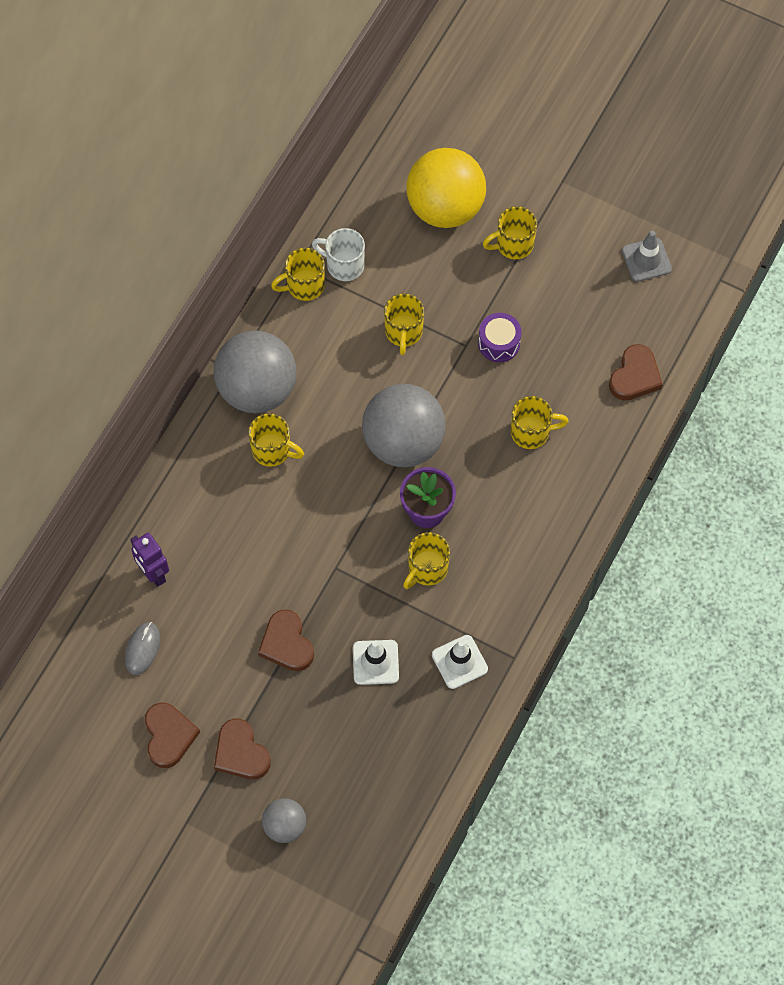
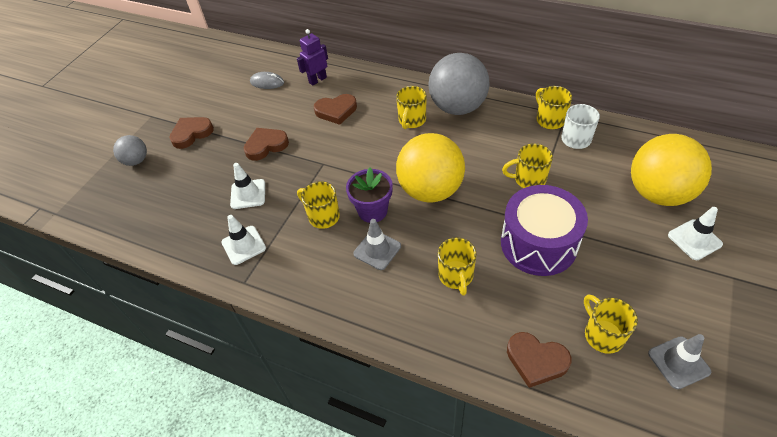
camera: 90 degrees right, 15 degrees down
brown heart [145,702,200,768] -> brown heart moved to [314,94,357,125]
grey ball [362,384,446,467] -> yellow ball [396,133,465,203]
purple drum [478,313,522,362] -> purple drum [501,185,588,276], size x2.00
yellow mug [483,206,537,259] -> yellow mug moved to [584,294,638,354]
none -> grey traffic cone [353,219,401,270]
none -> white traffic cone [668,207,723,260]

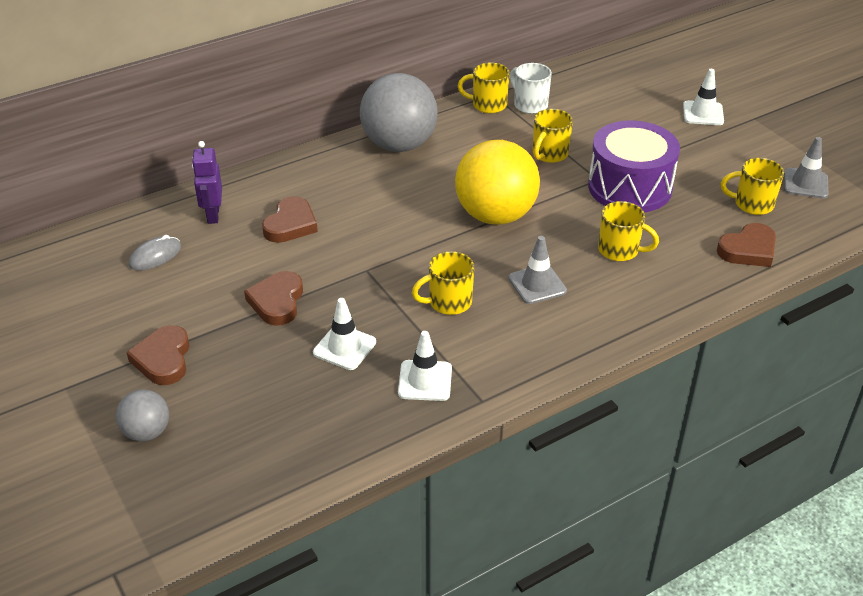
camera: 60 degrees left, 10 degrees down
purple flower pot [346,167,393,223] -> none
yellow mug [396,86,426,129] -> none
yellow ball [631,134,712,206] -> none

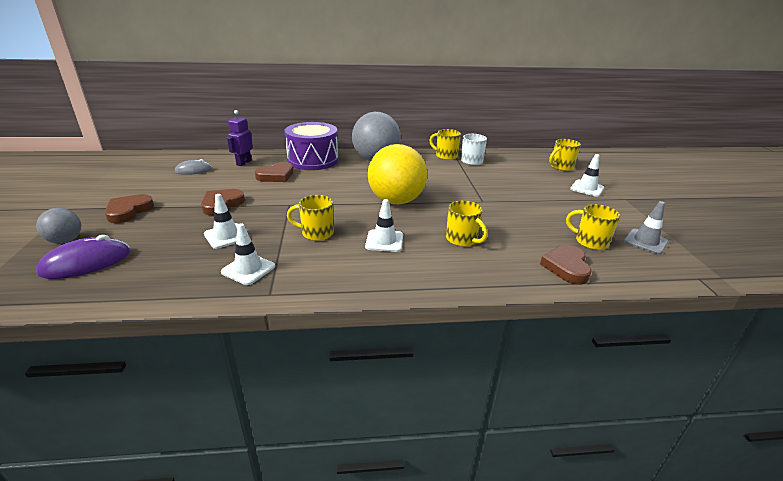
camera: 25 degrees right, 10 degrees down
grey traffic cone [508,236,567,304] -> white traffic cone [365,199,403,252]
yellow mug [532,109,573,163] -> yellow mug moved to [549,139,581,171]
purple drum [588,120,680,212] -> purple drum moved to [285,122,338,170]
brown heart [717,223,776,267] -> brown heart turned 105 degrees clockwise [540,245,591,284]
none -> purple mouse [36,235,130,279]

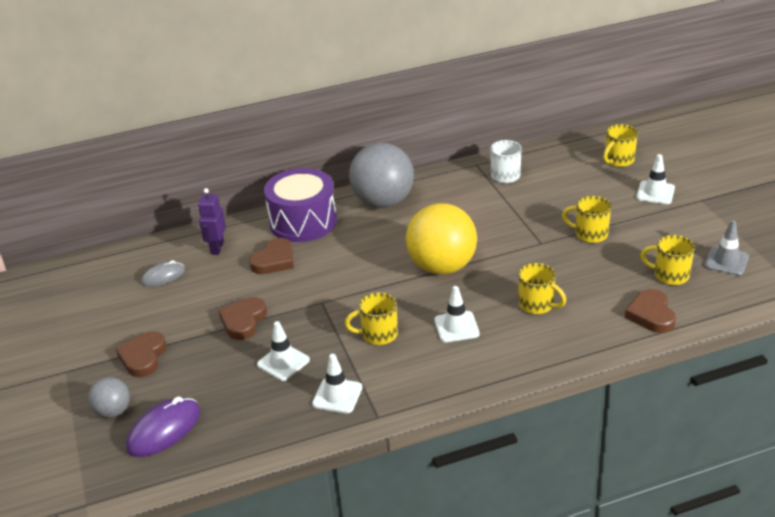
camera: 10 degrees left, 5 degrees up
yellow mug [429,129,461,160] -> yellow mug moved to [562,196,611,243]

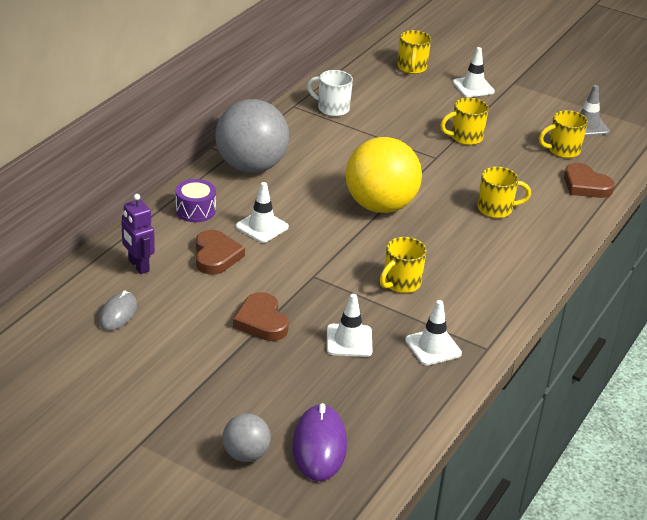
camera: 45 degrees left, 0 degrees up
brown heart [116,331,167,377] -> none
purple drum [264,168,337,242] -> purple drum [176,179,216,222], size x0.50
white traffic cone [434,286,480,343] -> white traffic cone moved to [236,182,289,243]

